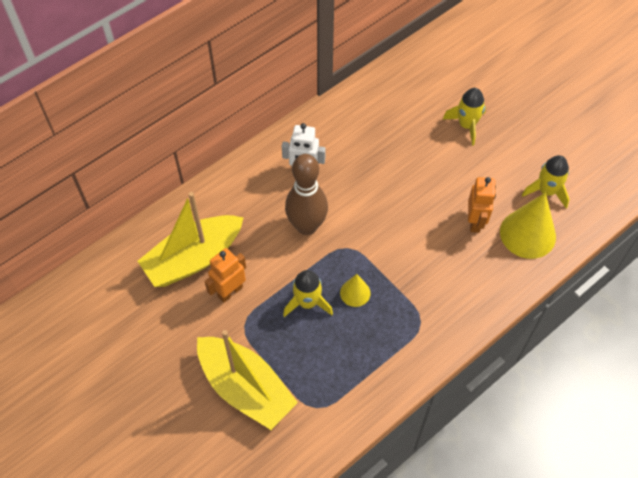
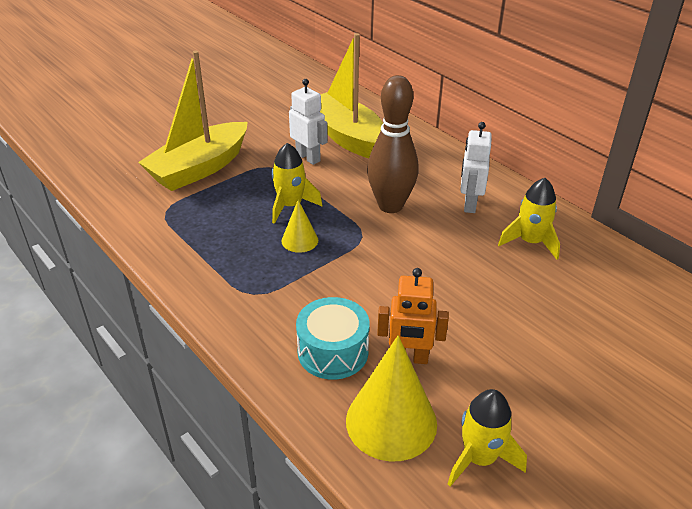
camera: 90 degrees right, 20 degrees down
orange robot [205,248,246,303] -> white robot [289,79,327,165]
yellow rocket [443,88,486,146] -> yellow rocket moved to [498,178,560,260]
none -> turquoise drum [296,297,370,380]

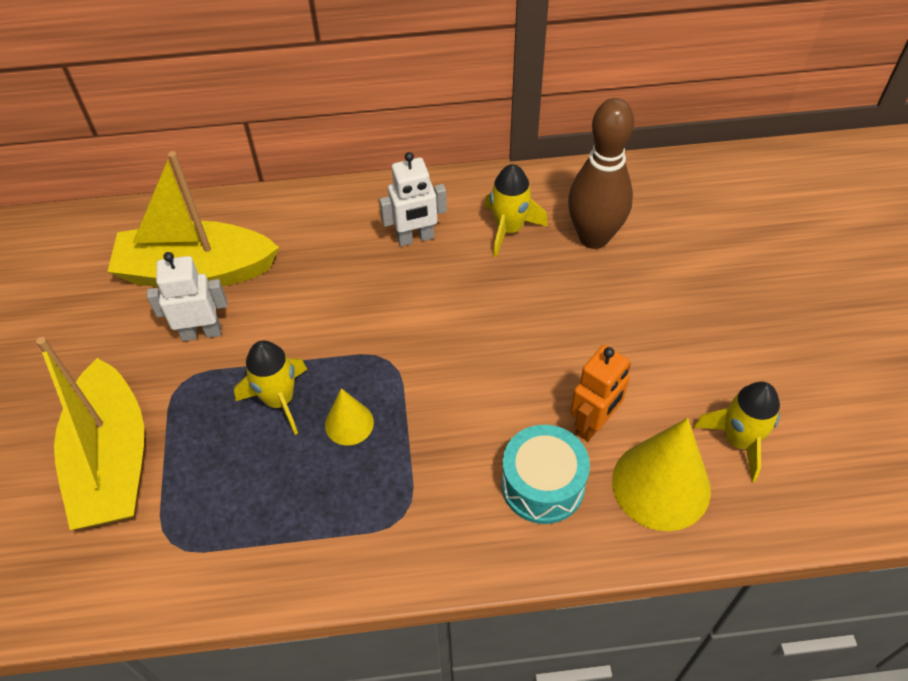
camera: 55 degrees left, 15 degrees up
brown bowling pin [367,75,418,213] -> brown bowling pin moved to [568,98,634,249]
white robot [460,122,492,213] -> white robot turned 60 degrees counterclockwise [379,152,447,246]

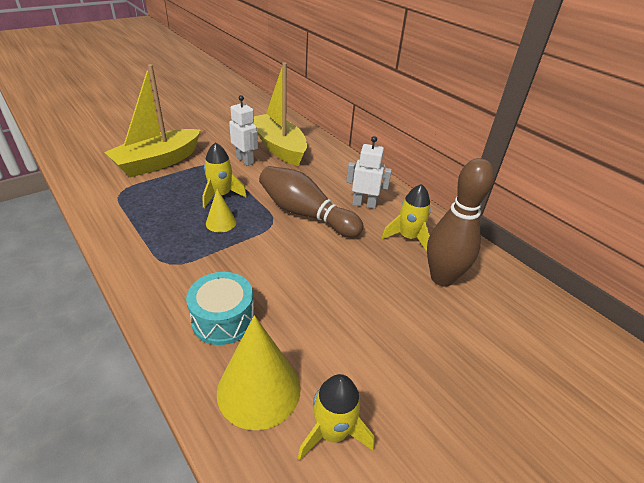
camera: 55 degrees right, 15 degrees down
white robot [379,152,447,246] -> white robot turned 150 degrees clockwise [346,136,392,209]
orange robot [570,345,631,442] -> none
none -> brown bowling pin [259,166,364,238]

